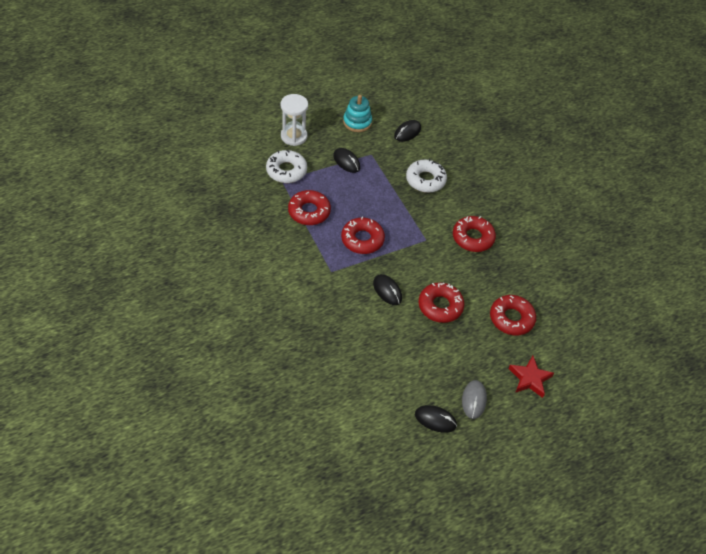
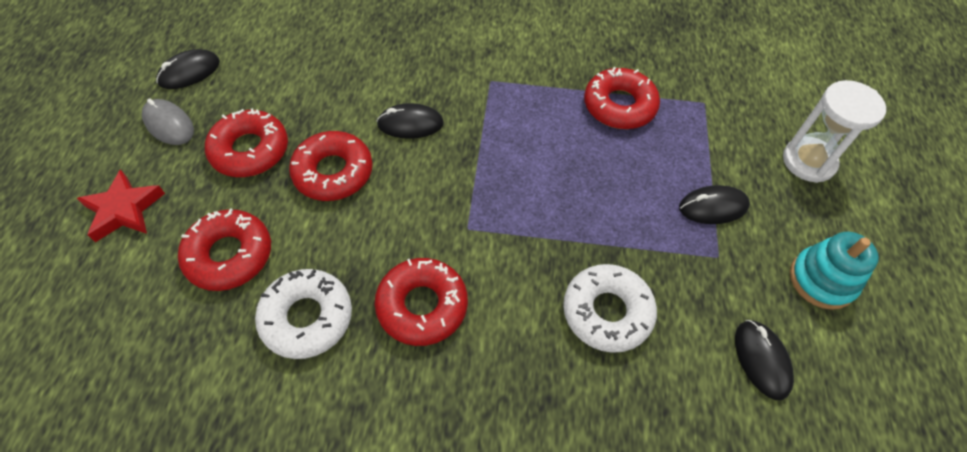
camera: 125 degrees right, 5 degrees up
white donut [266,150,307,183] -> white donut moved to [255,269,352,359]
red donut [341,217,385,254] -> red donut moved to [205,108,288,177]

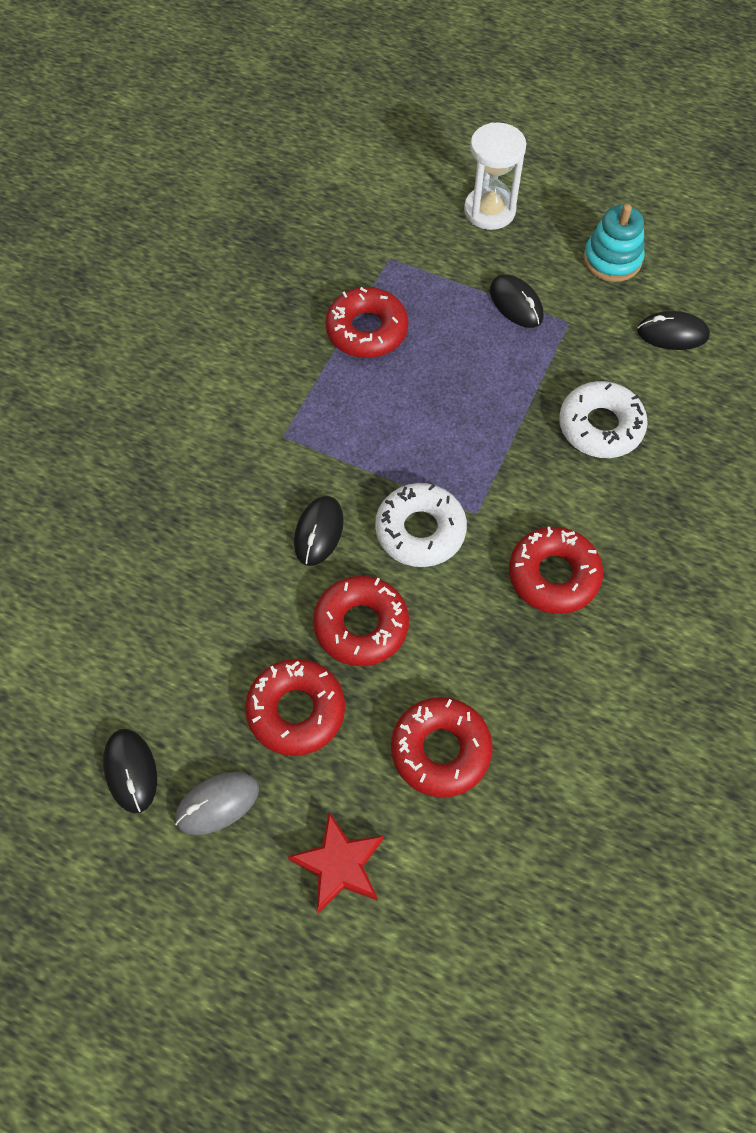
camera: 70 degrees left, 5 degrees up
white donut [255,269,352,359] -> white donut moved to [375,483,467,567]
black mouse [679,185,750,224] -> black mouse turned 45 degrees counterclockwise [490,274,544,328]

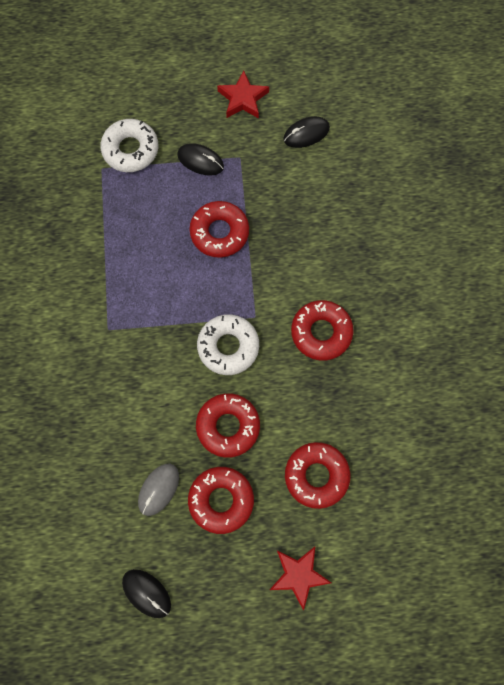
camera: 30 degrees left, 10 degrees up
grey mouse [175,772,259,835] -> grey mouse moved to [138,463,179,516]
black mouse [294,496,344,566] -> none
red donut [325,287,408,358] -> red donut moved to [190,201,249,258]
white hourglass [464,122,526,230] -> none
white donut [559,381,648,458] -> white donut moved to [100,119,158,172]
turquoise stacking toy [583,204,645,282] -> red star [217,70,269,118]

